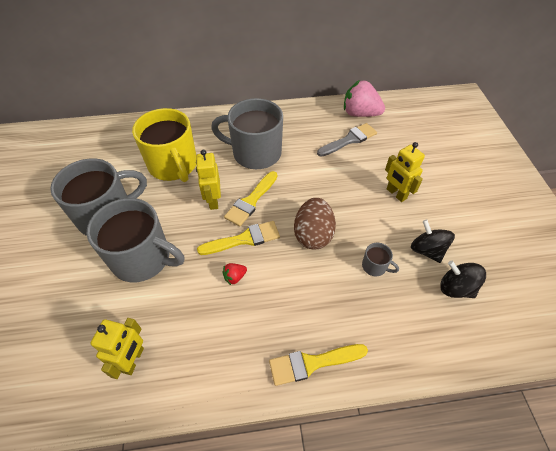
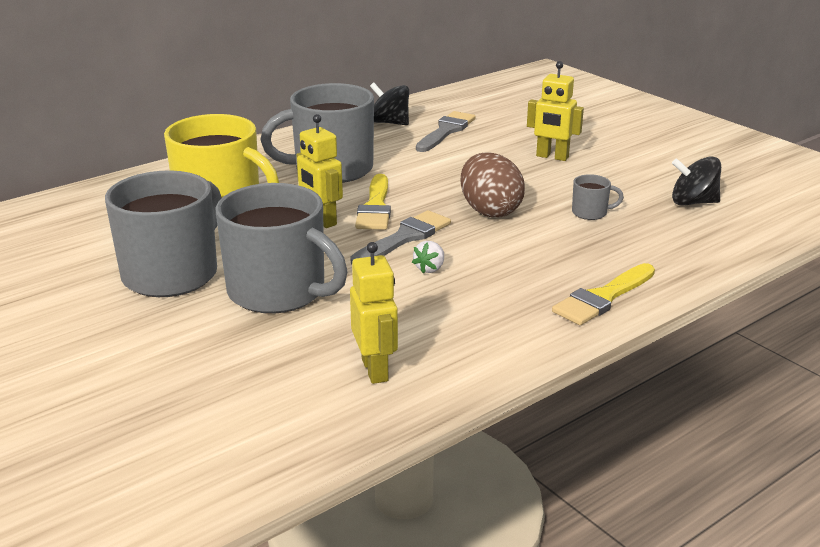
camera: 30 degrees left, 25 degrees down
grey mug [87,198,184,282] -> grey mug turned 45 degrees clockwise [216,183,347,314]
yellow brush [197,221,280,255] -> grey brush [350,210,451,264]
red strawberry [223,263,247,285] -> white strawberry [412,241,444,273]
pink strawberry [344,80,385,117] -> none
black spinning top [411,220,455,263] -> black spinning top moved to [370,82,409,125]

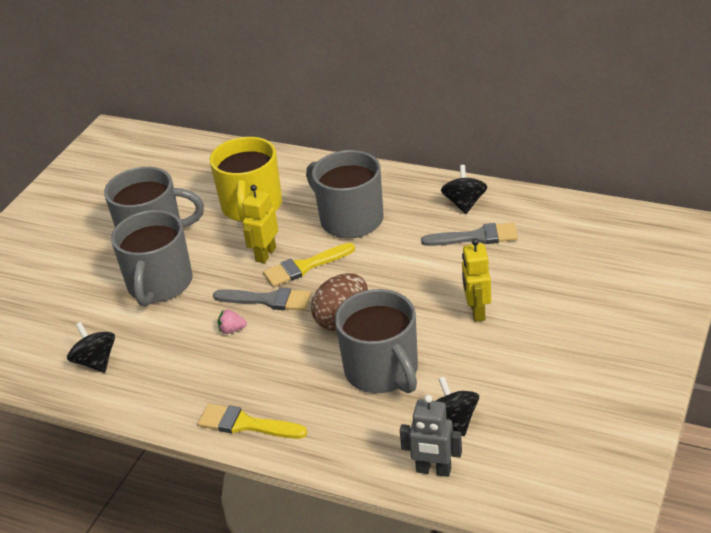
camera: 65 degrees right, 10 degrees up
yellow robot [350,242,398,384] -> black spinning top [67,322,115,373]
white strawberry [412,241,444,273] -> pink strawberry [218,310,247,334]
grey mug [572,174,624,220] -> grey mug [335,289,418,393], size x2.42
none -> grey robot [399,395,462,477]

